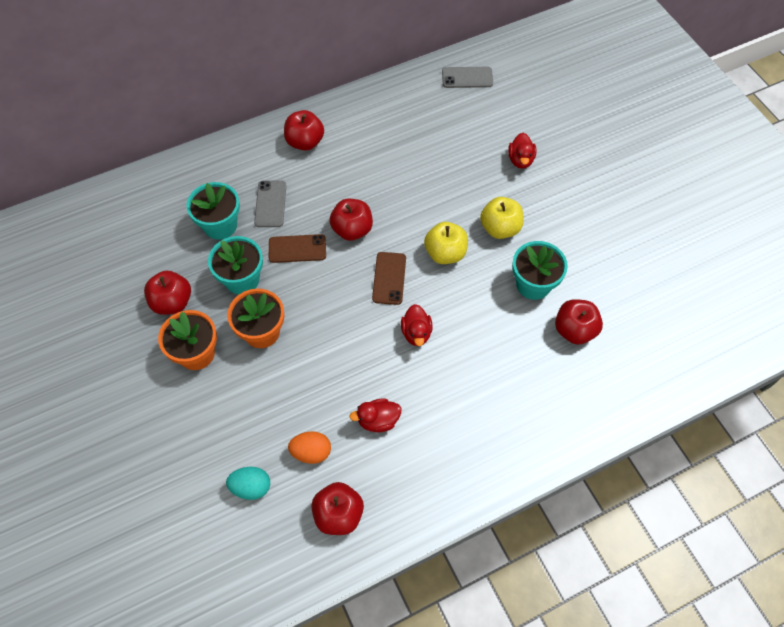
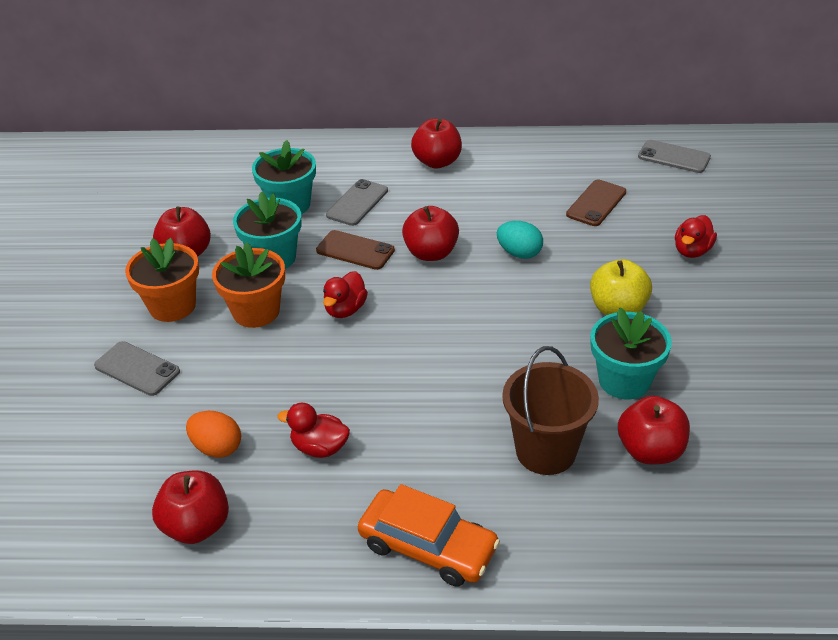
camera: 30 degrees right, 20 degrees down
turquoise egg [226,467,270,500] -> turquoise egg moved to [497,221,543,259]
brown phone [372,252,406,305] -> brown phone moved to [566,180,626,226]
red duck [401,304,433,346] -> red duck moved to [323,271,368,318]
yellow apple [424,222,468,264] -> none
none -> grey phone [94,341,180,396]
none -> orange car [358,484,500,586]
none -> brown bucket [502,346,599,475]

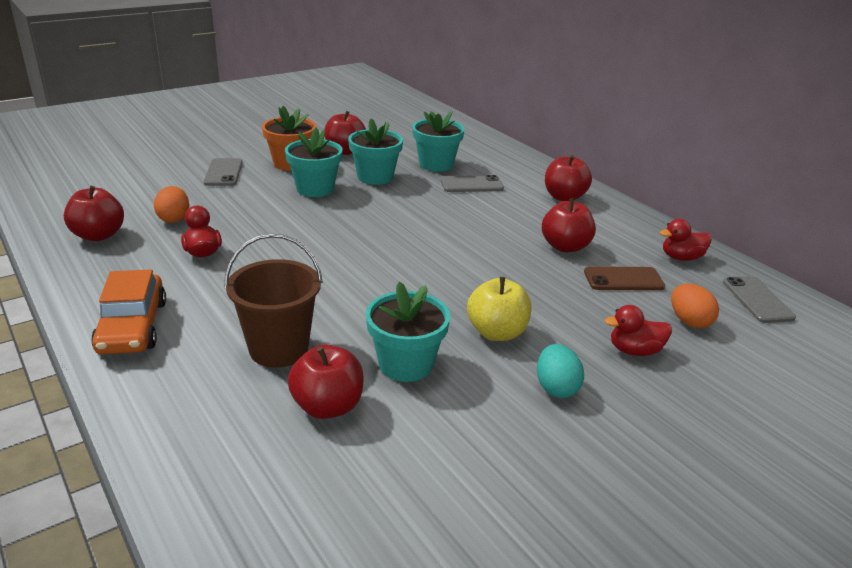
camera: 50 degrees right, 10 degrees down
orange flower pot [212,242,285,328] -> turquoise flower pot [285,128,343,197]
brown phone [316,230,395,270] -> none
red duck [323,271,368,318] -> red duck moved to [660,219,712,261]
red apple [402,206,459,261] -> red apple moved to [542,198,596,253]
turquoise egg [497,221,543,259] -> turquoise egg moved to [537,344,584,398]
none -> orange egg [671,284,719,328]

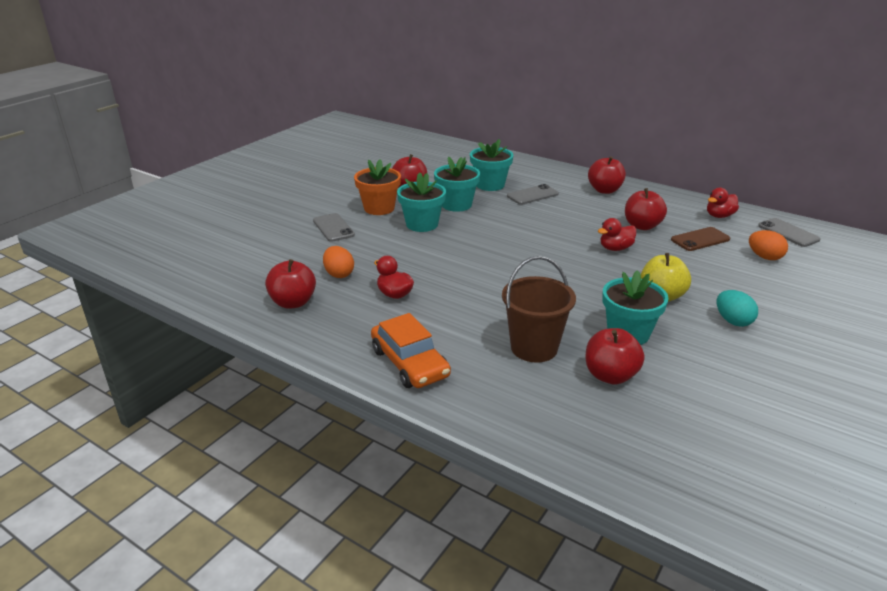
camera: 20 degrees left, 0 degrees up
red duck [604,305,672,356] -> red duck moved to [598,218,637,251]

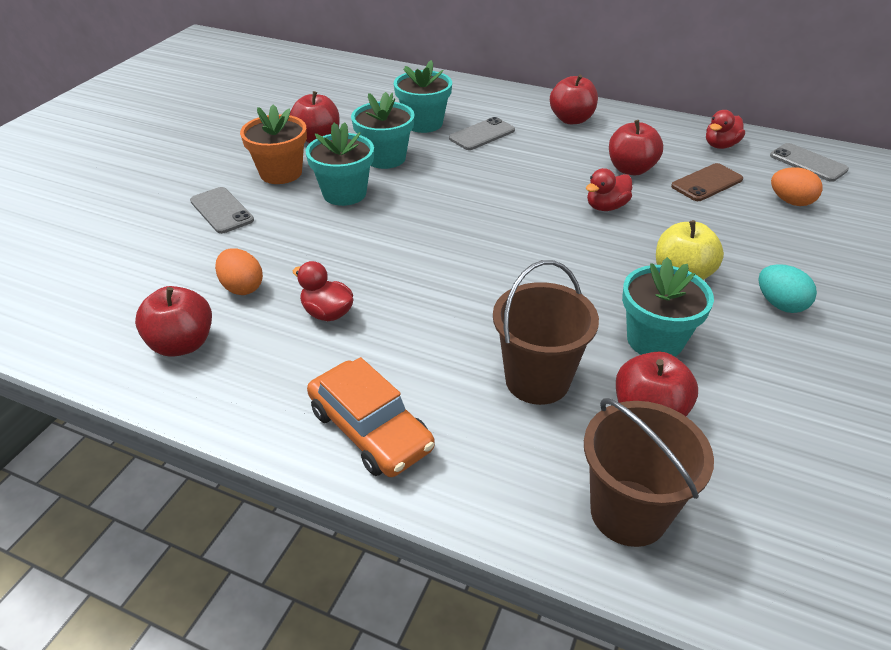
camera: 10 degrees left, 10 degrees up
none -> brown bucket [584,398,714,547]

